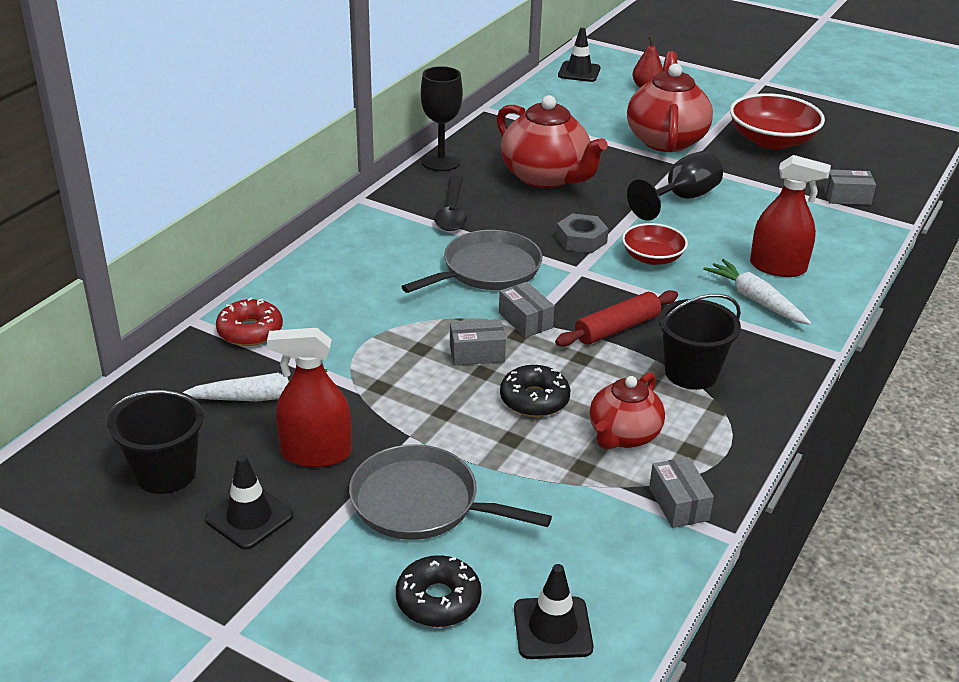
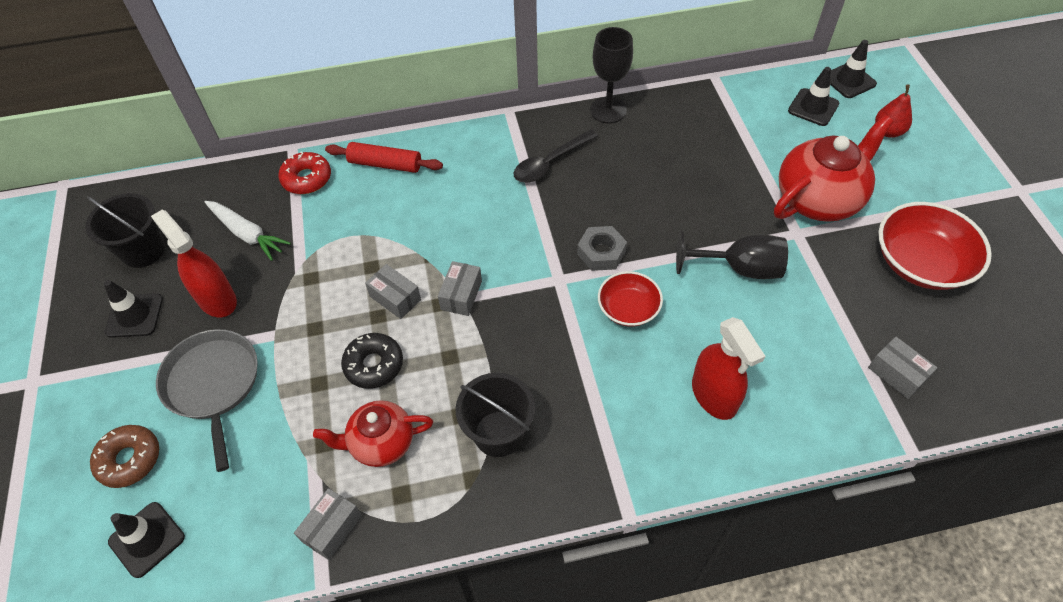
camera: 50 degrees right, 20 degrees up
black donut [396,555,481,627] -> brown donut [90,425,159,488]
grey pan [401,230,542,293] -> none
red teapot [497,95,608,188] -> none
red rolling pin [555,290,678,347] -> red rolling pin moved to [325,142,443,173]
white carrot [703,259,811,325] -> none
none -> black traffic cone [788,67,839,126]

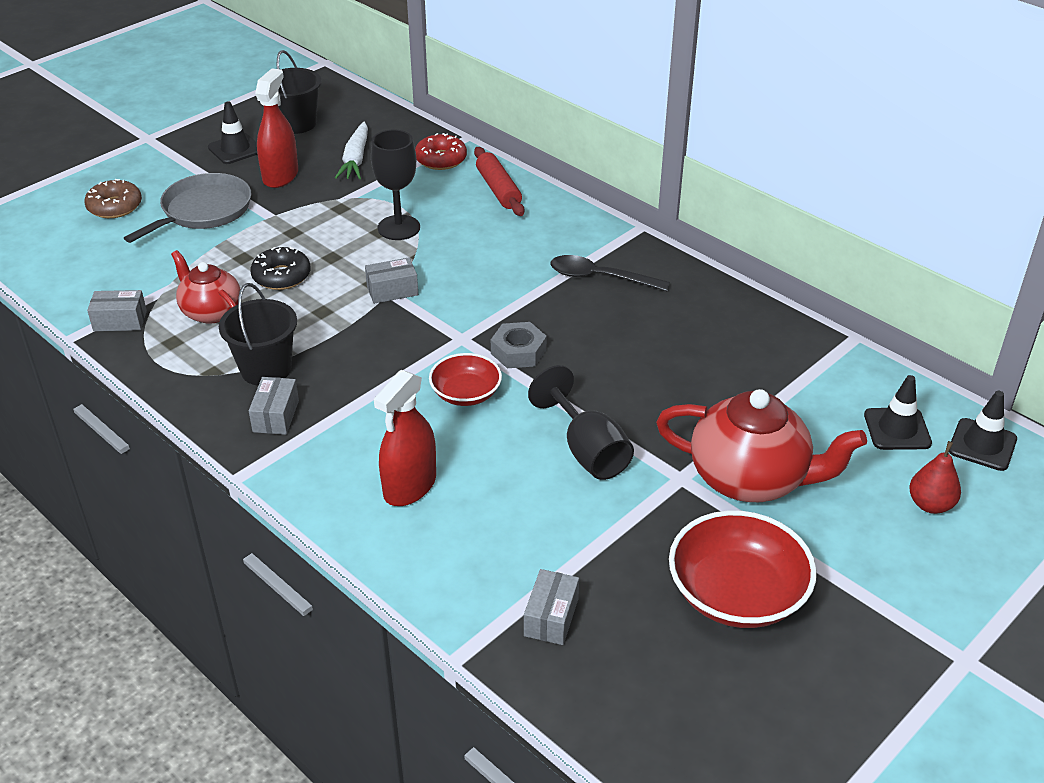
camera: 55 degrees right, 15 degrees down
black traffic cone [108,502,185,578] -> none
grey box [365,264,421,319] -> grey box moved to [249,377,299,435]
black goblet [590,27,633,123] -> black goblet moved to [371,130,420,240]

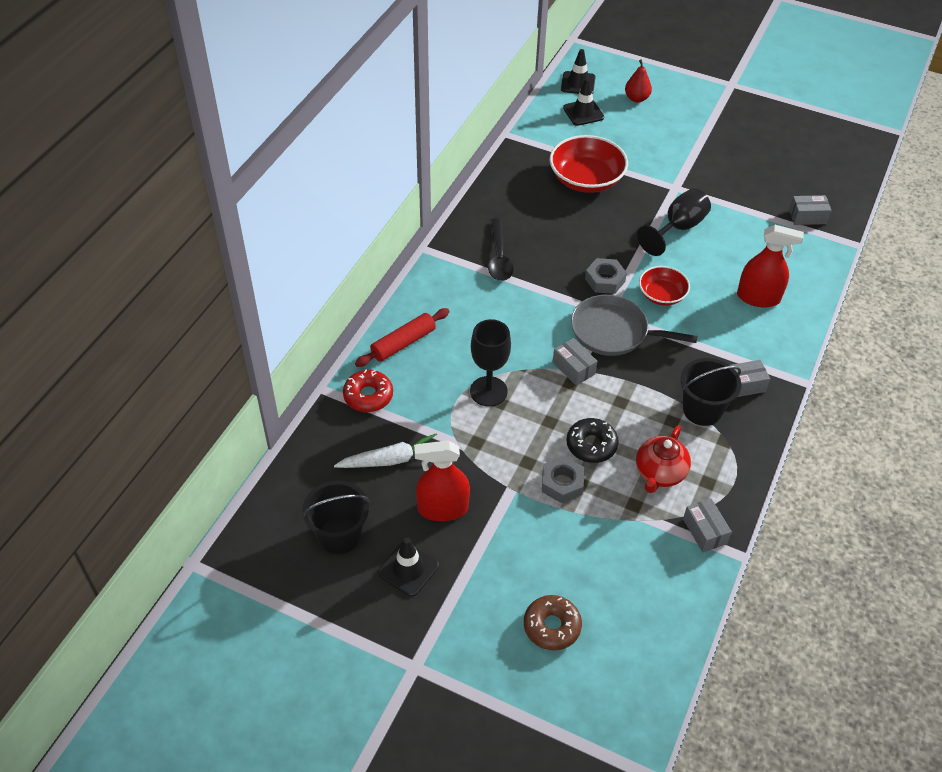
camera: 110 degrees left, 10 degrees up
grey pan [124,173,251,243] -> grey pan moved to [571,295,698,356]
red teapot [656,389,867,502] -> none
red bowl [669,511,817,628] -> red bowl moved to [550,135,628,193]
none -> grey nut [542,456,584,503]

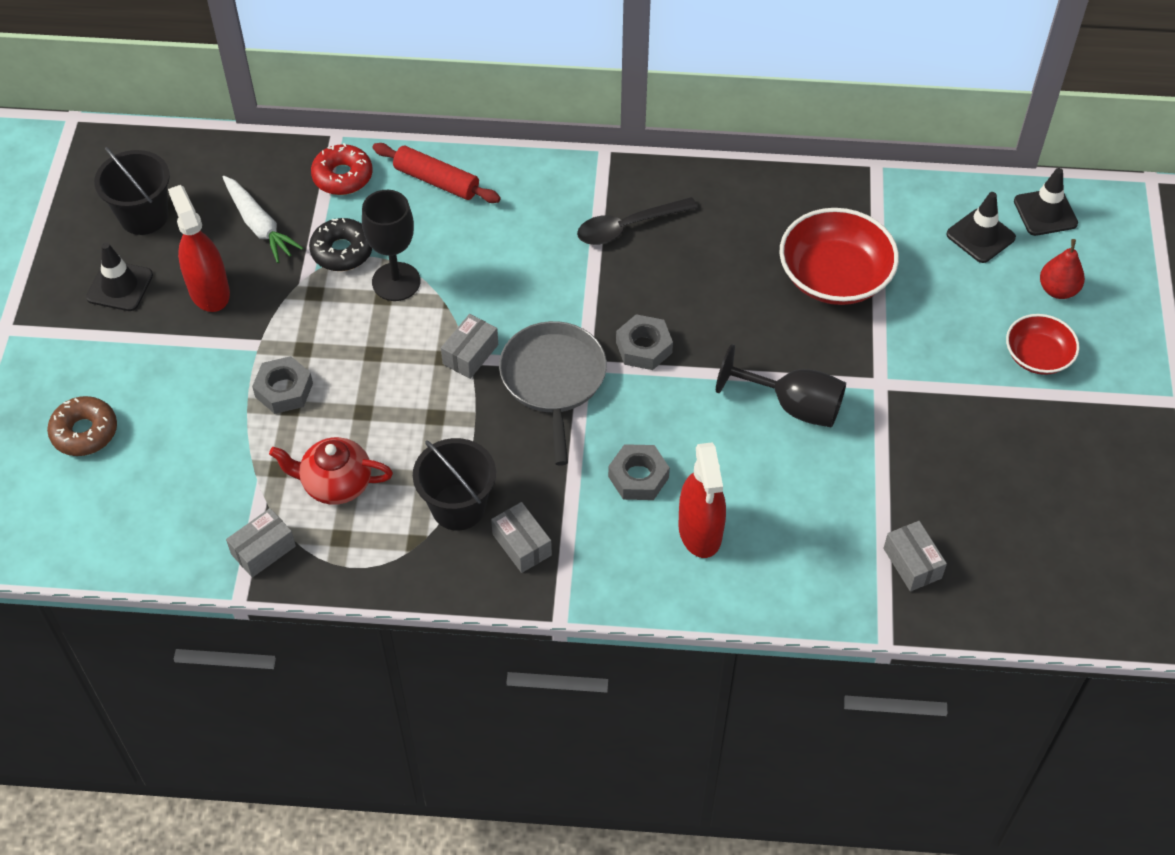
camera: 70 degrees right, 5 degrees up
black donut [567,418,619,463] -> black donut moved to [309,218,372,271]
red bowl [639,266,690,306] -> red bowl moved to [1006,314,1080,375]
none -> grey nut [608,444,670,500]

